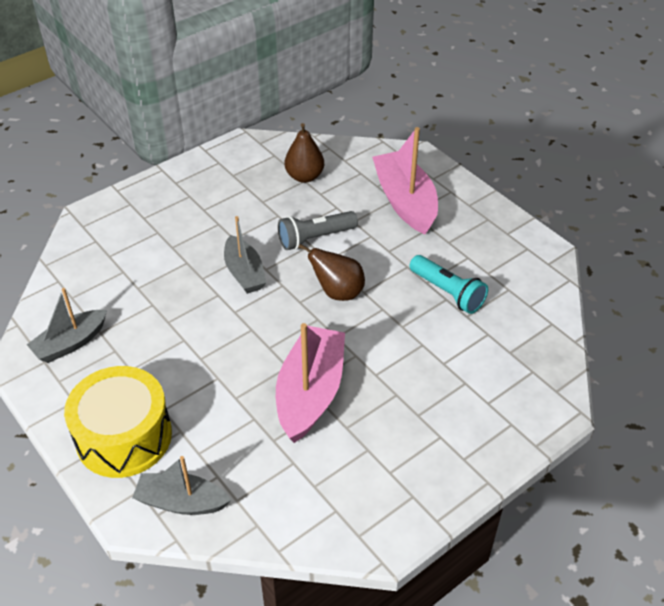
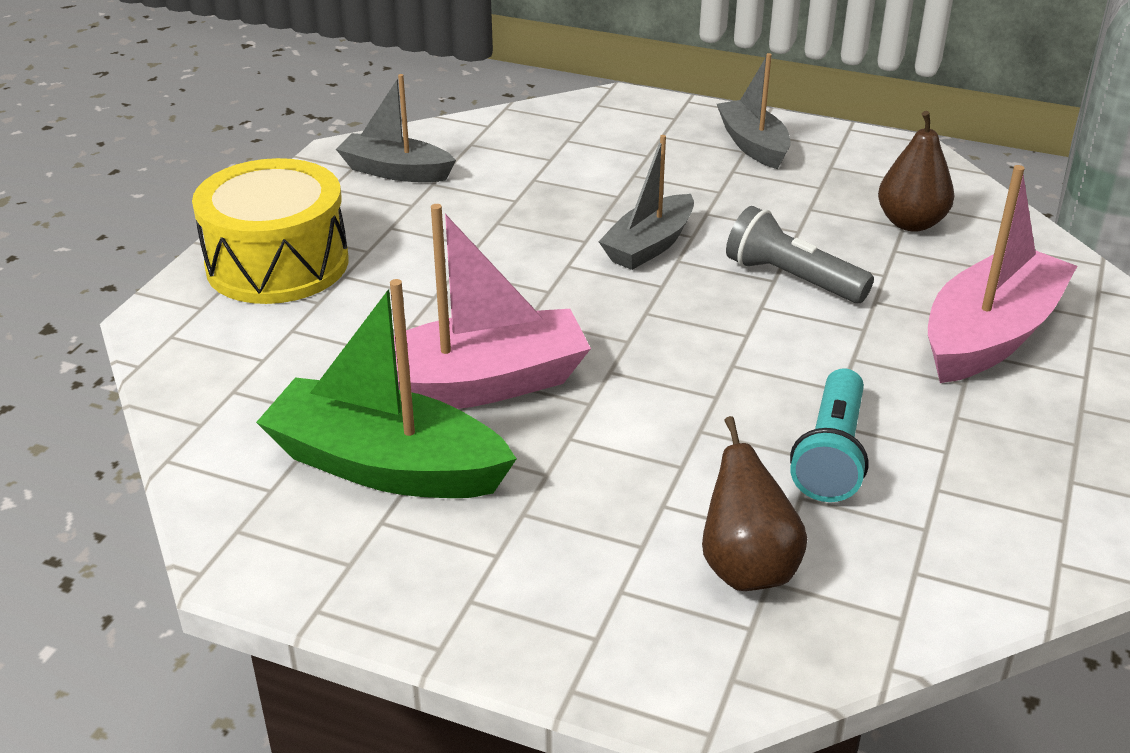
camera: 60 degrees right, 10 degrees down
grey boat [132,456,231,515] -> grey boat moved to [717,53,791,169]
brown pear [298,244,365,301] -> brown pear moved to [702,416,807,591]
none -> green boat [256,279,517,498]

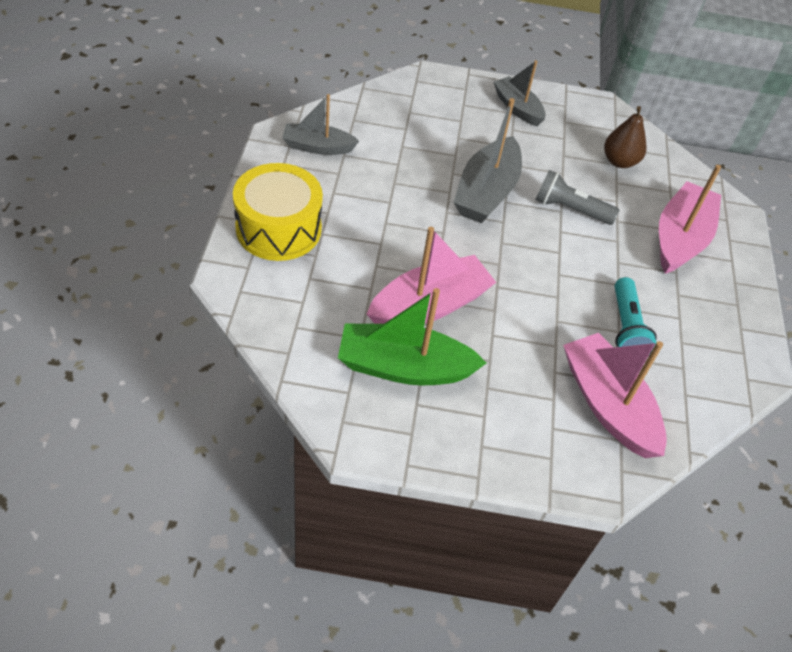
camera: 20 degrees left, 15 degrees up
grey boat [598,135,694,270] -> grey boat [453,98,522,223], size x1.58
brown pear [702,416,807,591] -> pink boat [563,333,667,458]

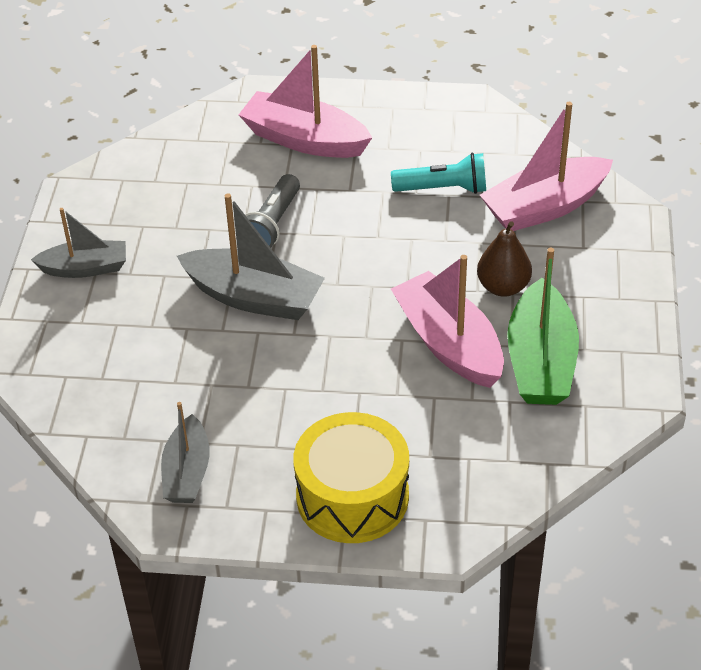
camera: 85 degrees left, 5 degrees down
grey boat [493,60,545,126] -> grey boat turned 150 degrees counterclockwise [31,208,126,278]
brown pear [604,106,647,168] -> brown pear moved to [477,221,532,297]

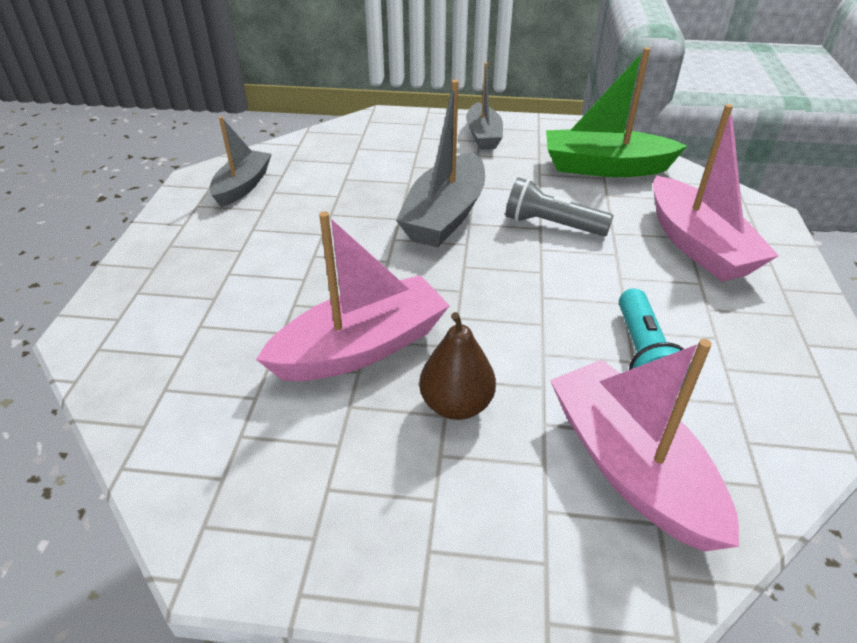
camera: 90 degrees right, 5 degrees down
grey boat [161,402,210,503] -> grey boat turned 105 degrees clockwise [209,116,271,207]
pink boat [239,45,372,158] -> pink boat turned 135 degrees clockwise [653,104,779,282]
yellow drum [293,412,409,543] -> none
green boat [507,248,579,405] -> green boat moved to [546,47,687,177]

